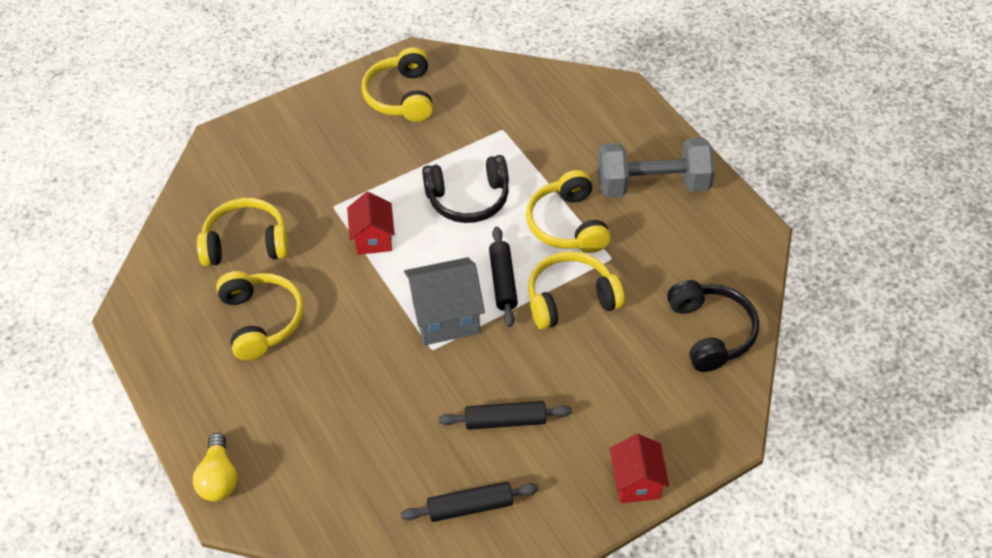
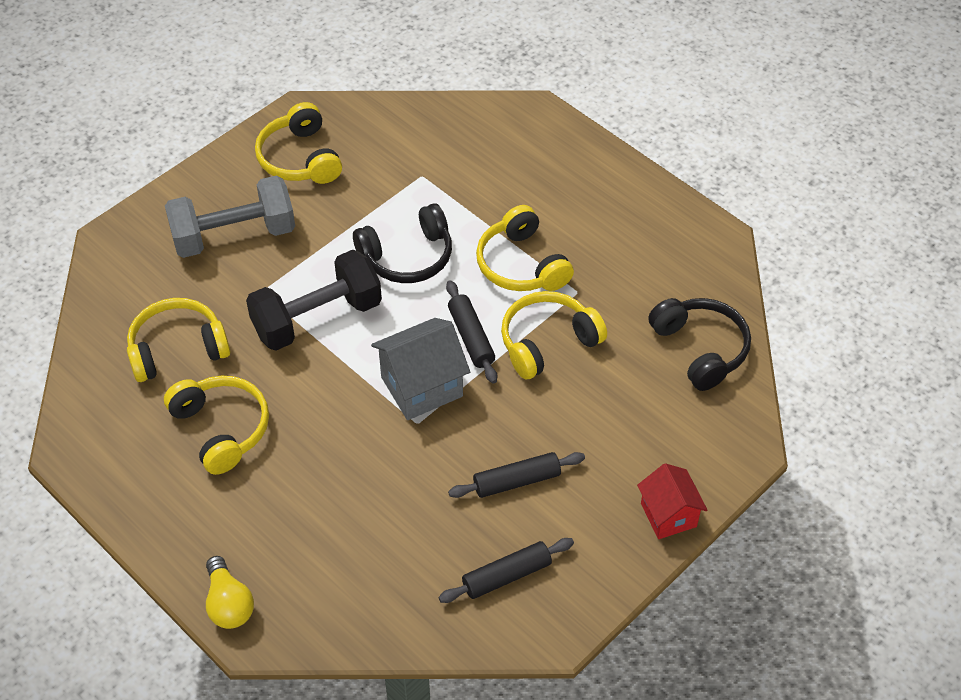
camera: 15 degrees left, 0 degrees up
red house [347,192,395,255] -> black dumbbell [246,250,382,351]
grey dumbbell [598,138,715,198] -> grey dumbbell moved to [165,175,295,258]

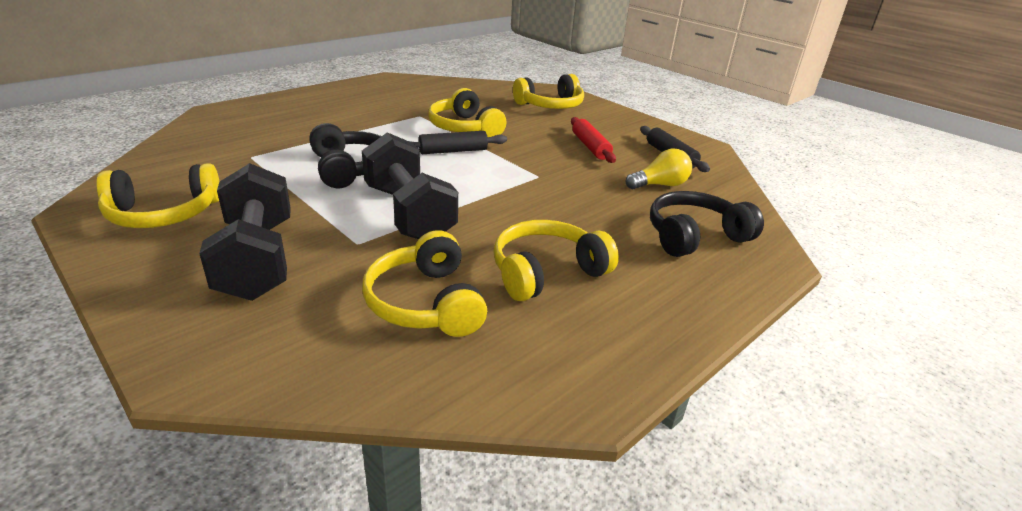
camera: 90 degrees left, 20 degrees down
grey dumbbell [165,175,295,258] -> black dumbbell [199,163,291,301]
yellow light bulb [206,556,254,629] -> yellow light bulb moved to [625,149,692,189]
grey house [371,318,470,420] -> none
black rolling pin [448,452,585,498] -> red rolling pin [571,117,616,163]
yellow headphones [476,205,574,291] -> yellow headphones moved to [513,74,584,109]
red house [637,463,708,539] -> none
black headphones [648,298,751,391] -> black headphones moved to [650,191,764,257]

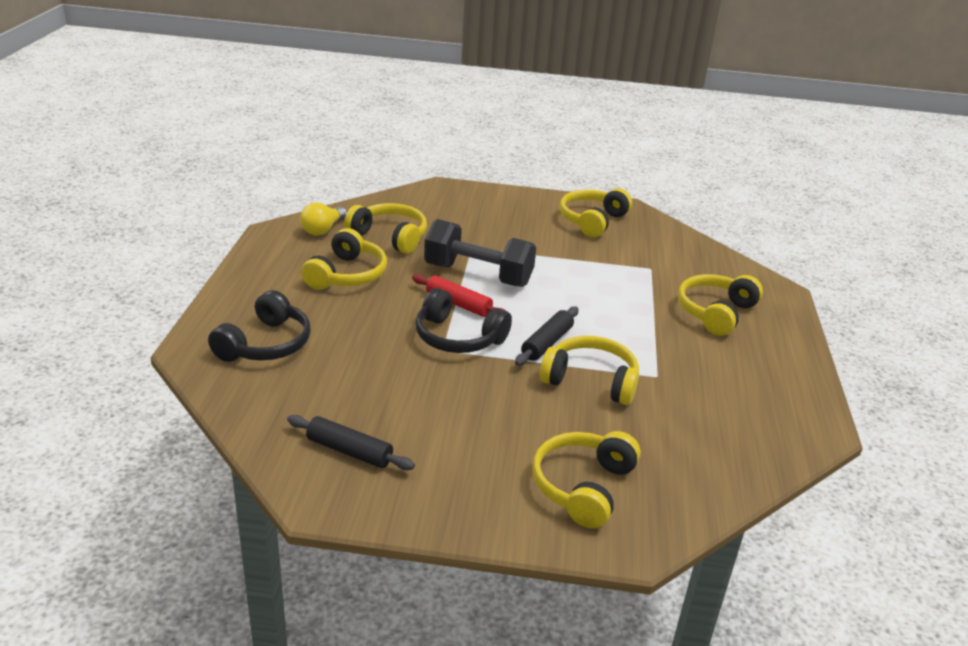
camera: 140 degrees right, 0 degrees up
black dumbbell [199,163,291,301] -> none
black headphones [309,123,381,188] -> black headphones moved to [415,288,512,353]
red rolling pin [571,117,616,163] -> red rolling pin moved to [412,274,506,317]
yellow light bulb [625,149,692,189] -> yellow light bulb moved to [300,202,347,235]
none -> yellow headphones [678,274,763,336]

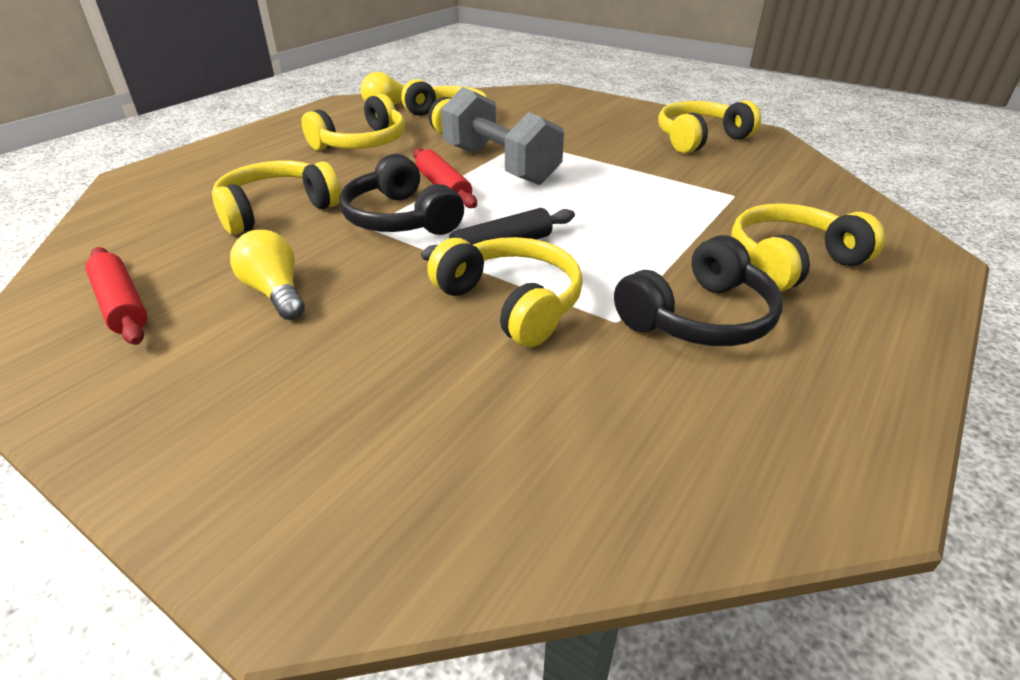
camera: 30 degrees right, 5 degrees up
black headphones [208,290,311,362] -> black headphones moved to [614,235,783,346]
black rolling pin [287,415,415,470] -> red rolling pin [85,247,147,345]
black dumbbell [424,219,536,287] -> grey dumbbell [441,87,564,185]
yellow headphones [533,431,641,529] -> yellow headphones moved to [212,161,341,235]
none -> yellow light bulb [230,230,305,320]

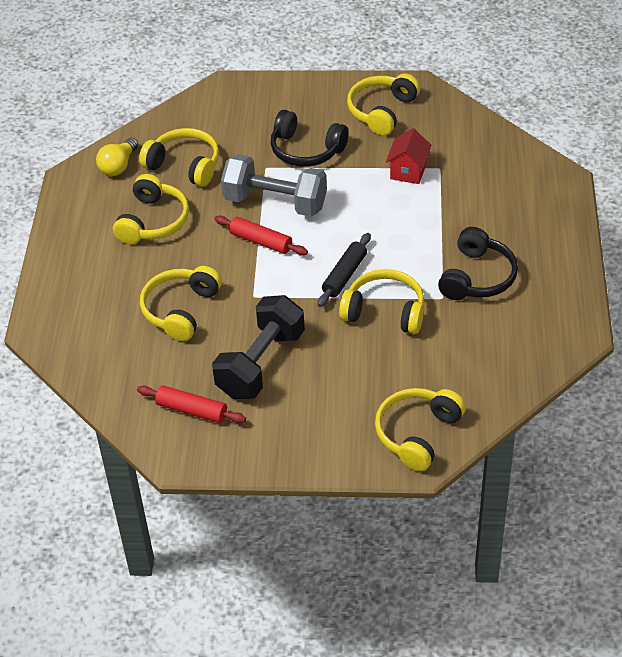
camera: 30 degrees left, 10 degrees up
yellow light bulb [230,230,305,320] -> black dumbbell [212,295,305,399]
black headphones [340,154,464,235] -> black headphones moved to [271,110,349,167]
yellow headphones [731,203,885,292] -> yellow headphones moved to [375,388,466,471]
none -> red house [386,128,431,184]

